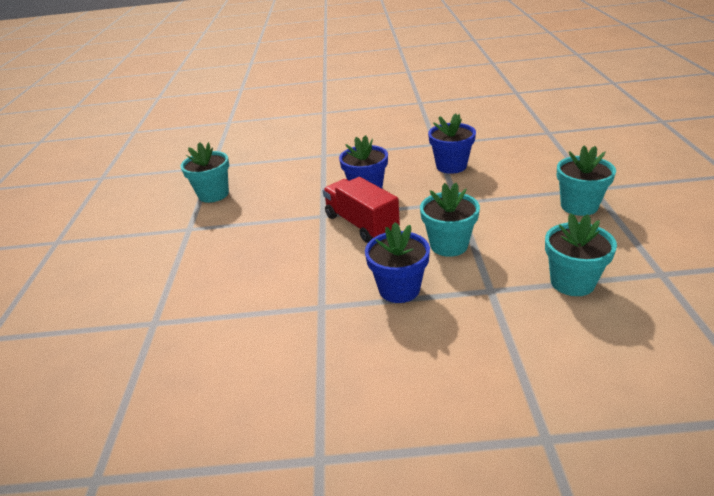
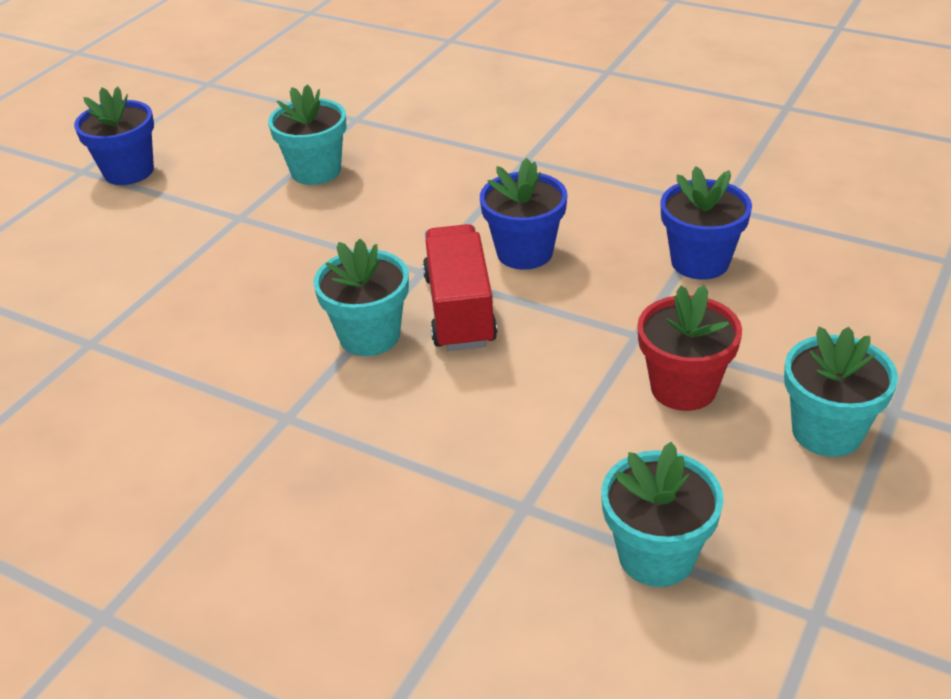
camera: 30 degrees right, 5 degrees up
blue flower pot [365,222,430,303] -> blue flower pot moved to [74,86,154,185]
turquoise flower pot [420,183,480,257] -> turquoise flower pot moved to [313,239,409,356]
none -> red flower pot [637,285,742,411]

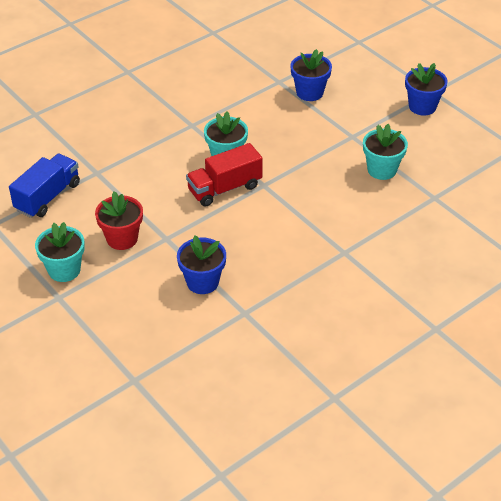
camera: 110 degrees right, 5 degrees up
red truck [423,224,497,351] -> red truck turned 135 degrees clockwise [186,143,263,207]
blue flower pot [480,158,568,270] -> blue flower pot moved to [290,49,332,101]
turquoise flower pot [601,442,724,587] -> blue truck [9,154,80,218]

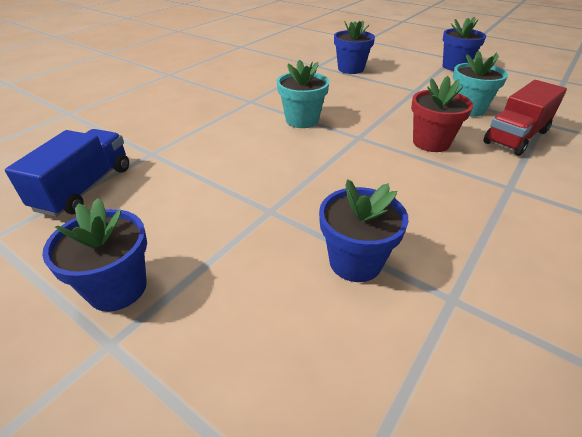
camera: 15 degrees left, 5 degrees down
turquoise flower pot [35,222,85,282] -> blue flower pot [42,198,147,312]
red flower pot [95,192,143,250] -> red flower pot moved to [411,76,473,152]
red truck [186,143,263,207] -> red truck moved to [484,80,567,156]

